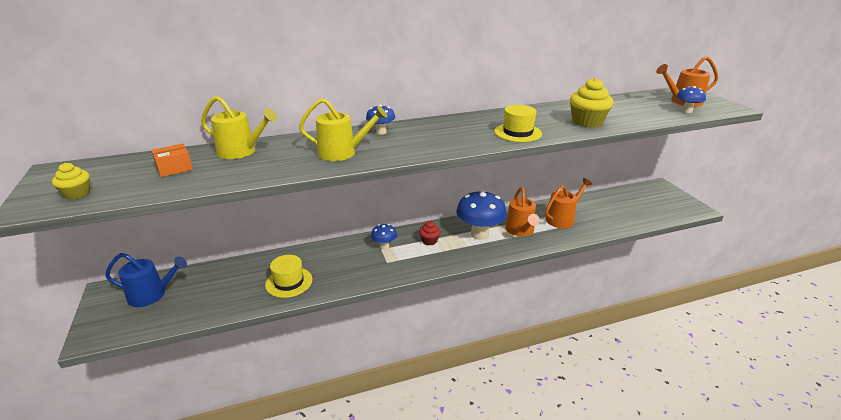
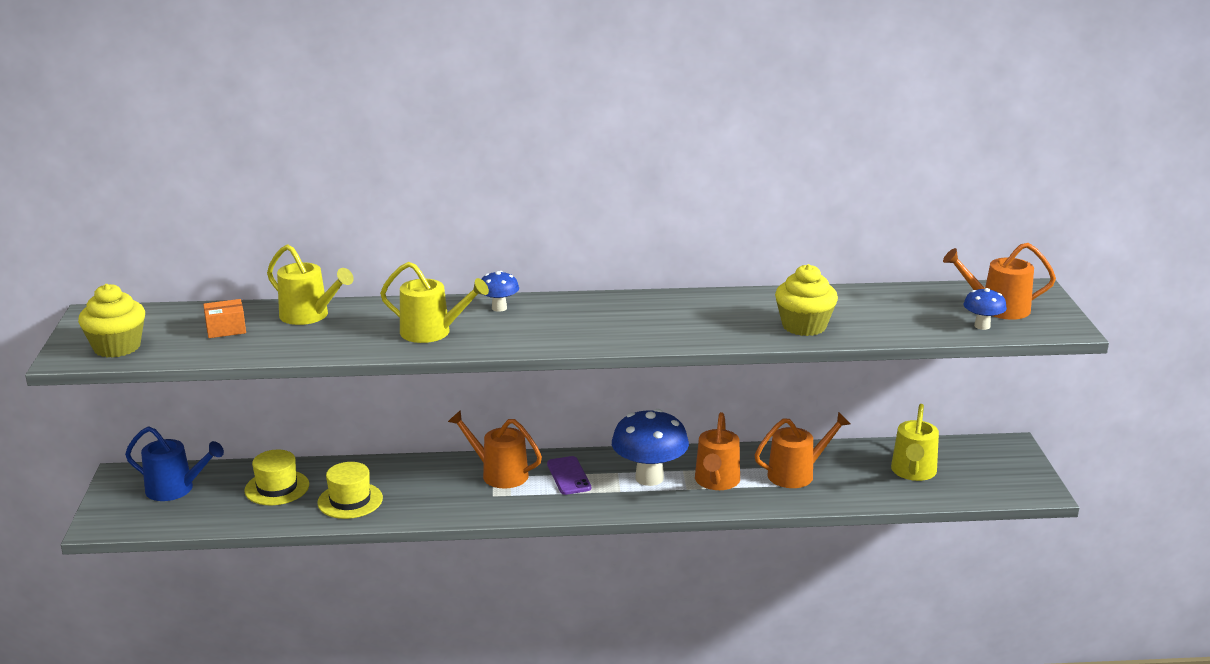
camera: 15 degrees right, 5 degrees down
yellow cupcake [52,163,90,199] -> yellow cupcake [78,284,145,358], size x1.74
blue mushroom [371,224,397,249] -> orange watering can [448,410,542,488]
red cupcake [419,221,441,245] -> purple phone [547,456,591,495]
yellow hat [494,105,542,142] -> yellow hat moved to [244,450,309,505]
none -> yellow watering can [891,404,939,481]

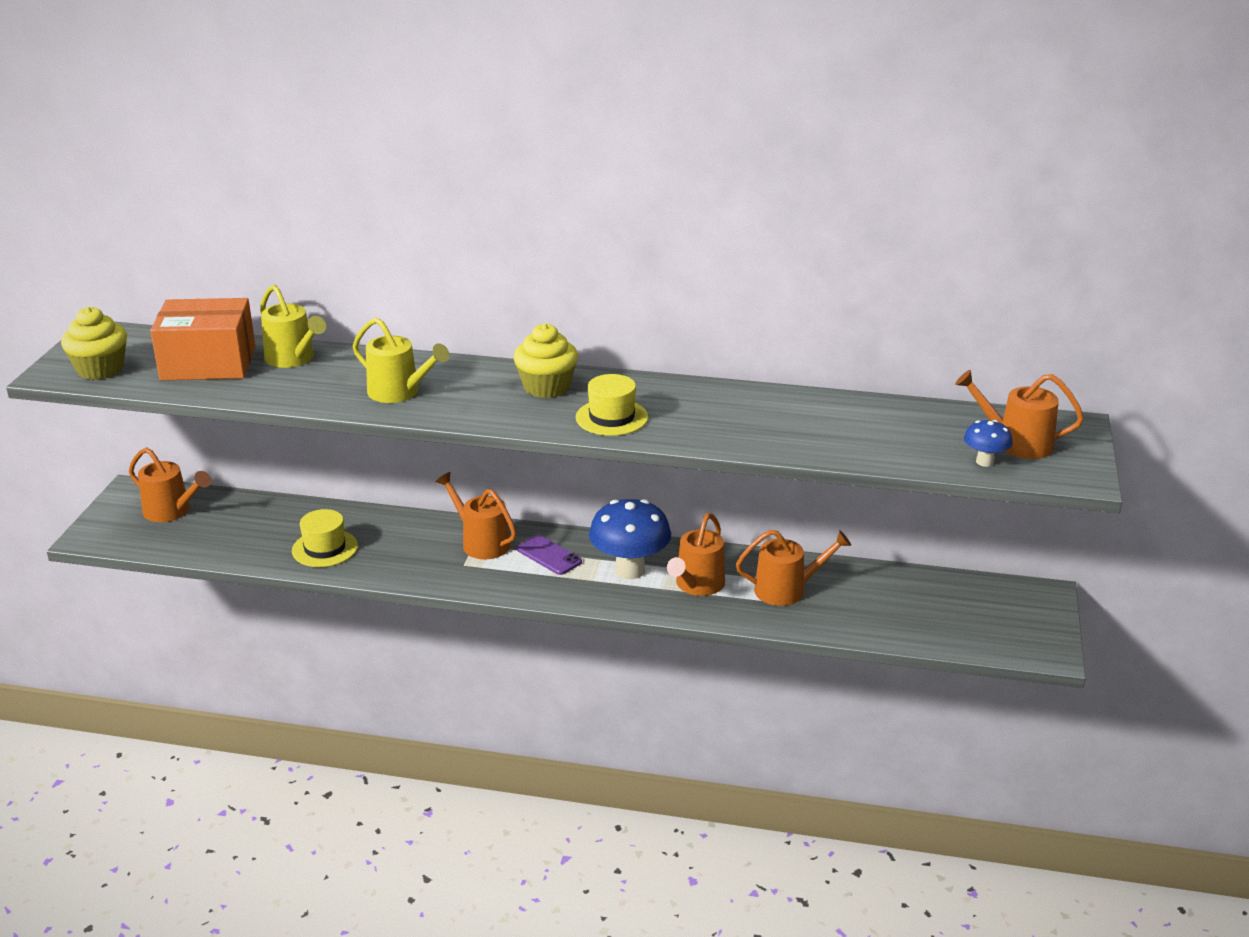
camera: 15 degrees right, 5 degrees up
blue watering can [125,426,224,501] -> orange watering can [129,447,211,522]
orange box [203,299,246,338] -> orange box [150,298,255,380], size x2.25
yellow hat [244,450,309,505] -> yellow hat moved to [576,374,648,436]
blue mushroom [482,271,519,312] -> none
purple phone [547,456,591,495] -> purple phone turned 45 degrees counterclockwise [517,535,582,575]
yellow cupcake [775,264,838,336] -> yellow cupcake moved to [513,324,578,398]
yellow watering can [891,404,939,481] -> none

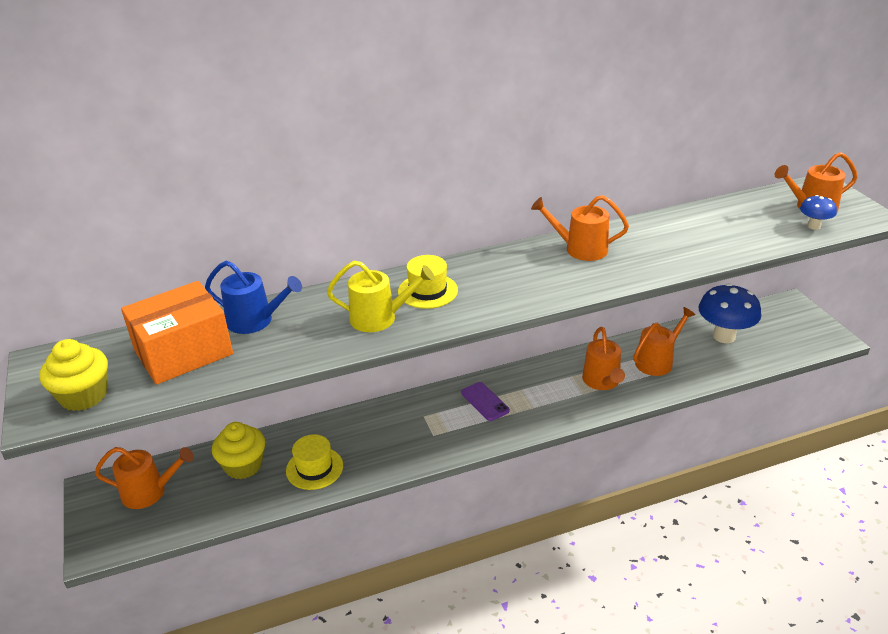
camera: 30 degrees left, 5 degrees up
yellow watering can [260,285,326,368] -> blue watering can [205,261,302,334]
orange watering can [435,472,516,559] -> orange watering can moved to [531,195,629,261]
yellow cupcake [513,324,578,398] -> yellow cupcake moved to [212,422,265,479]
purple phone [517,535,582,575] -> purple phone turned 45 degrees clockwise [461,382,510,421]
yellow hat [576,374,648,436] -> yellow hat moved to [398,255,458,309]
blue mushroom [589,499,671,579] -> blue mushroom moved to [699,283,761,343]

